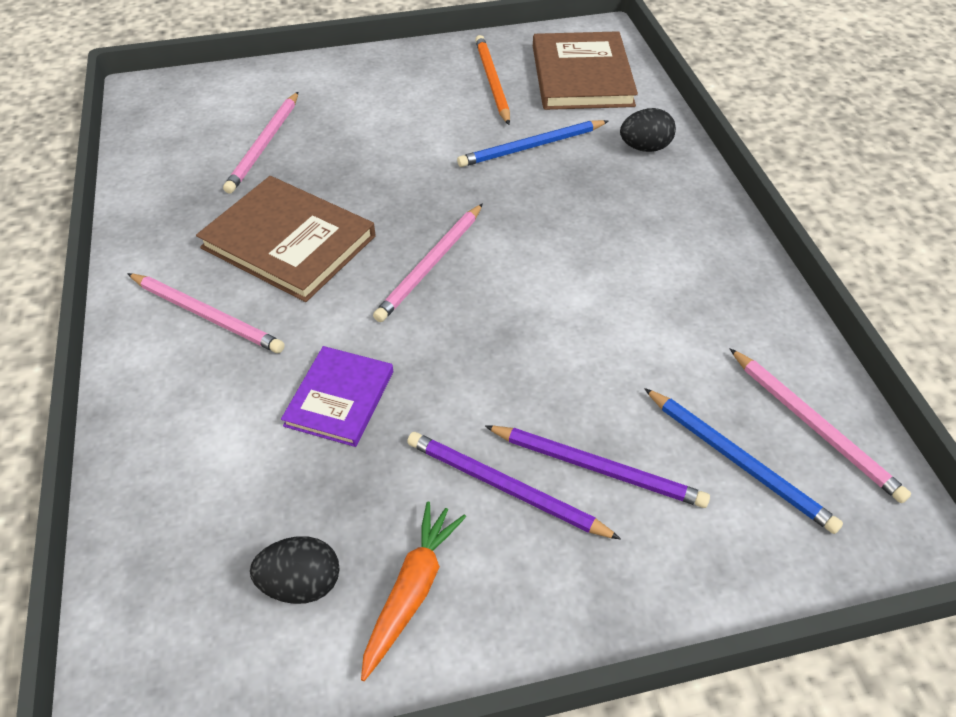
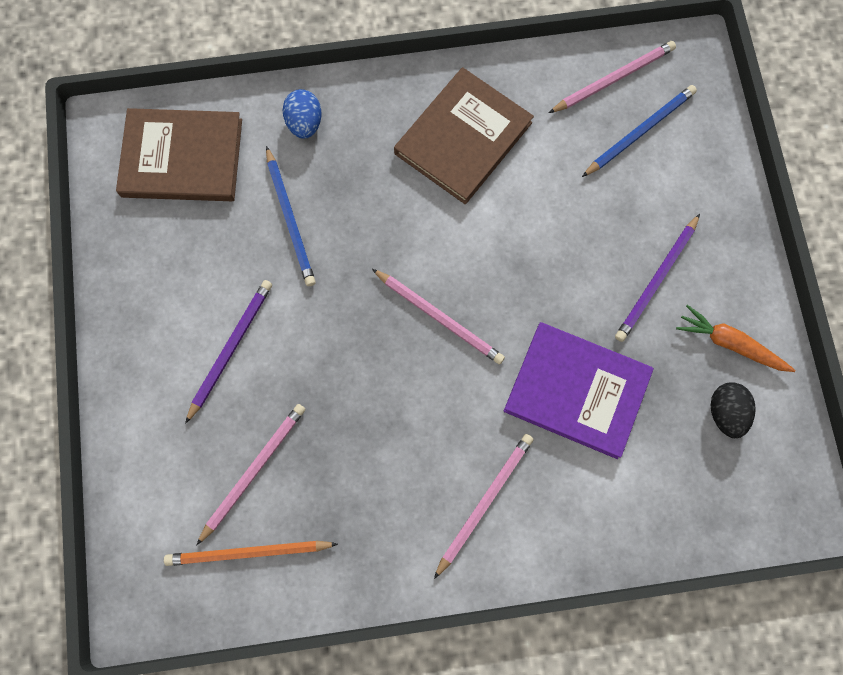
camera: 85 degrees left, 25 degrees up
brown book [196,176,376,302] -> brown book moved to [394,67,534,205]
pink pencil [223,92,298,194] -> pink pencil turned 75 degrees counterclockwise [197,404,306,545]
purple book [281,346,393,447] -> purple book [504,322,654,459], size x1.65
orange pencil [475,35,510,125] -> orange pencil moved to [164,540,338,566]
purple pencil [485,426,710,508] -> purple pencil moved to [185,280,272,424]
black egg [620,108,676,152] -> blue egg [283,89,322,139]

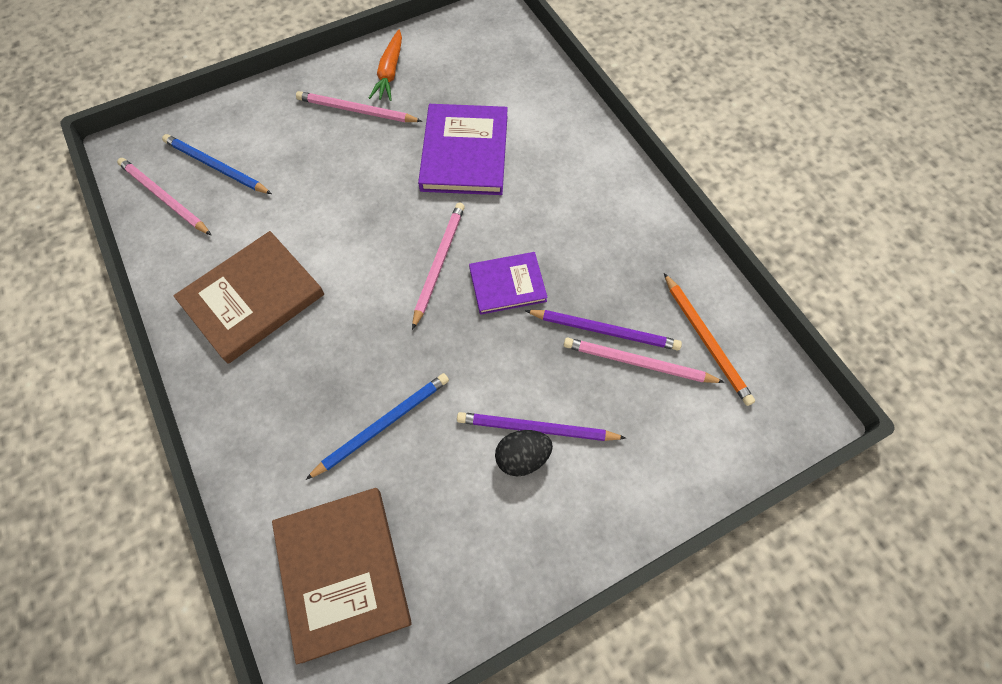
camera: 110 degrees left, 10 degrees down
blue egg [283,89,322,139] -> none
brown book [394,67,534,205] -> brown book turned 60 degrees counterclockwise [173,231,324,364]
pink pencil [434,434,534,579] -> pink pencil moved to [296,91,422,122]
purple pencil [615,214,700,342] -> purple pencil moved to [525,310,682,351]
black egg [711,382,756,438] -> black egg moved to [495,430,553,476]
none -> purple book [469,252,548,315]

